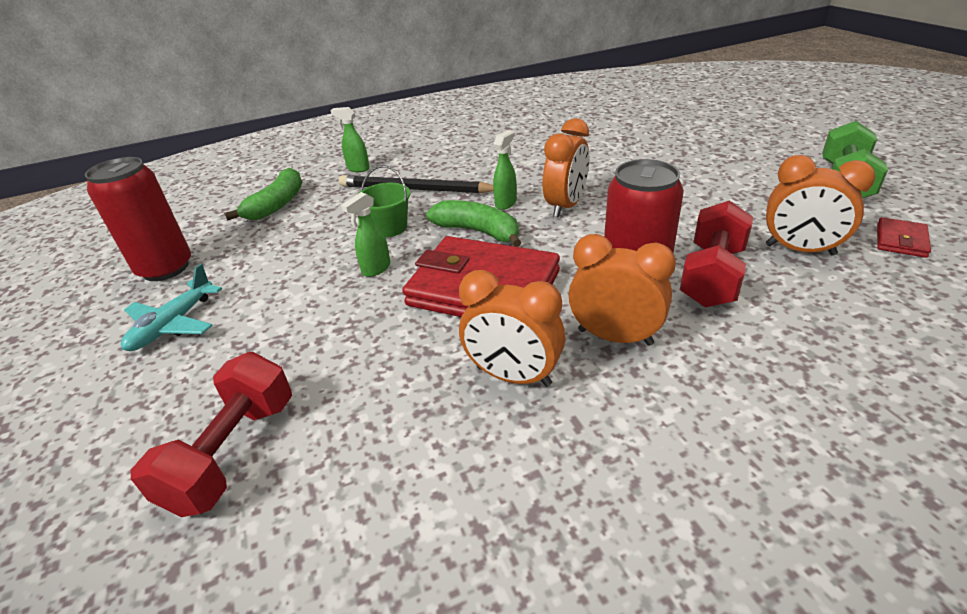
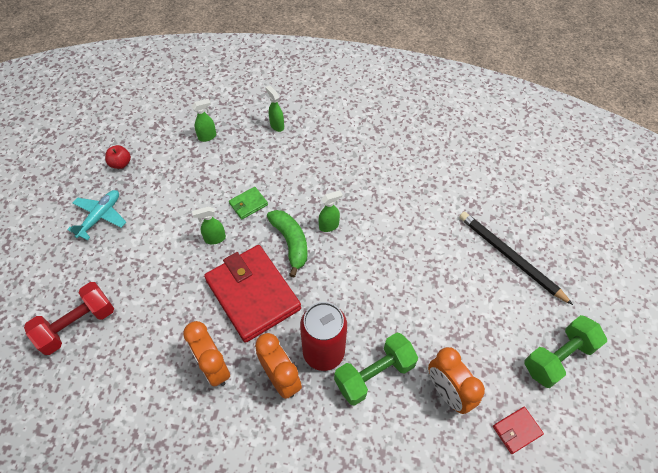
camera: 30 degrees right, 20 degrees up
red can [85,157,191,281] -> red apple [105,145,131,169]
turquoise plane [121,264,222,351] -> turquoise plane turned 150 degrees clockwise [67,190,126,240]
green banana [224,168,302,221] -> green spray bottle [192,98,216,142]
black pencil [339,175,494,193] -> black pencil moved to [459,212,573,305]
green bucket [358,165,410,237] -> green wallet [229,187,268,220]
orange clock [542,118,589,218] -> none
red dumbbell [680,201,753,308] -> green dumbbell [334,332,418,406]

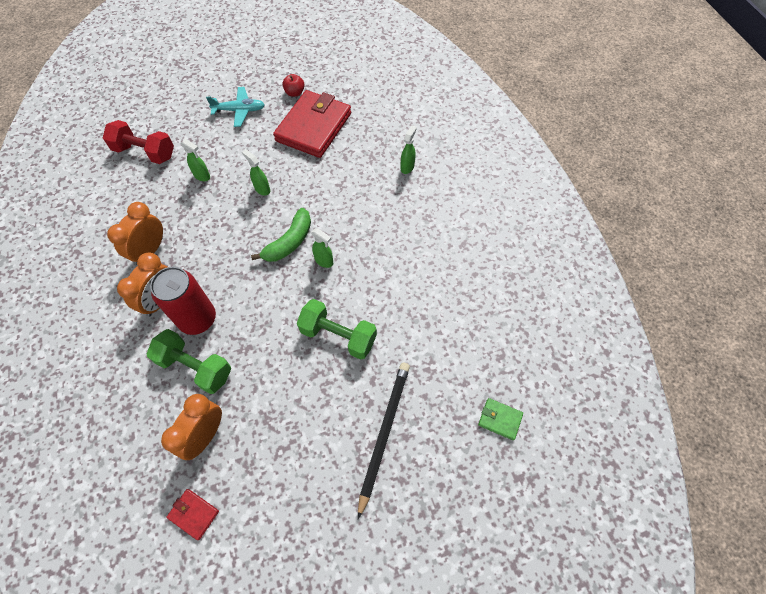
camera: 60 degrees right, 5 degrees up
green spray bottle [192,98,216,142] -> green spray bottle moved to [181,139,210,181]
red wallet [204,245,301,343] -> red wallet moved to [273,90,351,158]
green wallet [229,187,268,220] -> green wallet moved to [478,398,523,440]
green dumbbell [524,315,607,388] -> green dumbbell moved to [297,299,377,360]

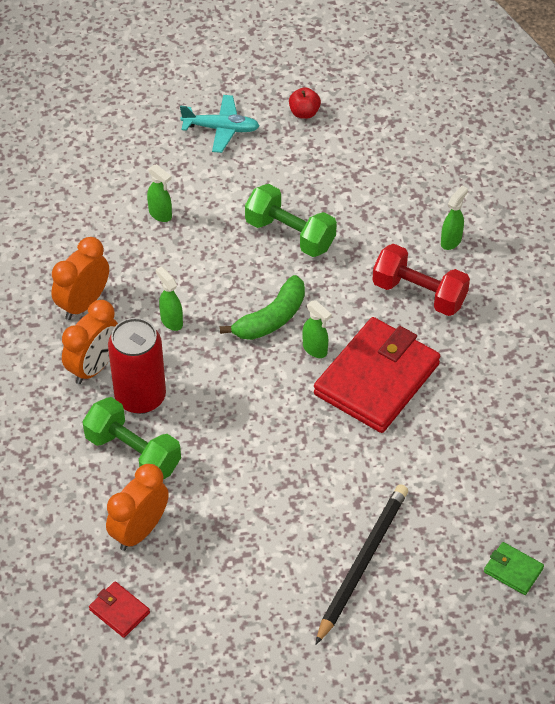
camera: 10 degrees right, 10 degrees down
red dumbbell [103,120,174,164] -> red dumbbell moved to [372,244,470,316]
green spray bottle [242,149,270,196] -> green spray bottle moved to [156,266,183,331]
red wallet [273,90,351,158] -> red wallet moved to [314,317,440,433]
green dumbbell [297,299,377,360] -> green dumbbell moved to [245,184,337,257]

